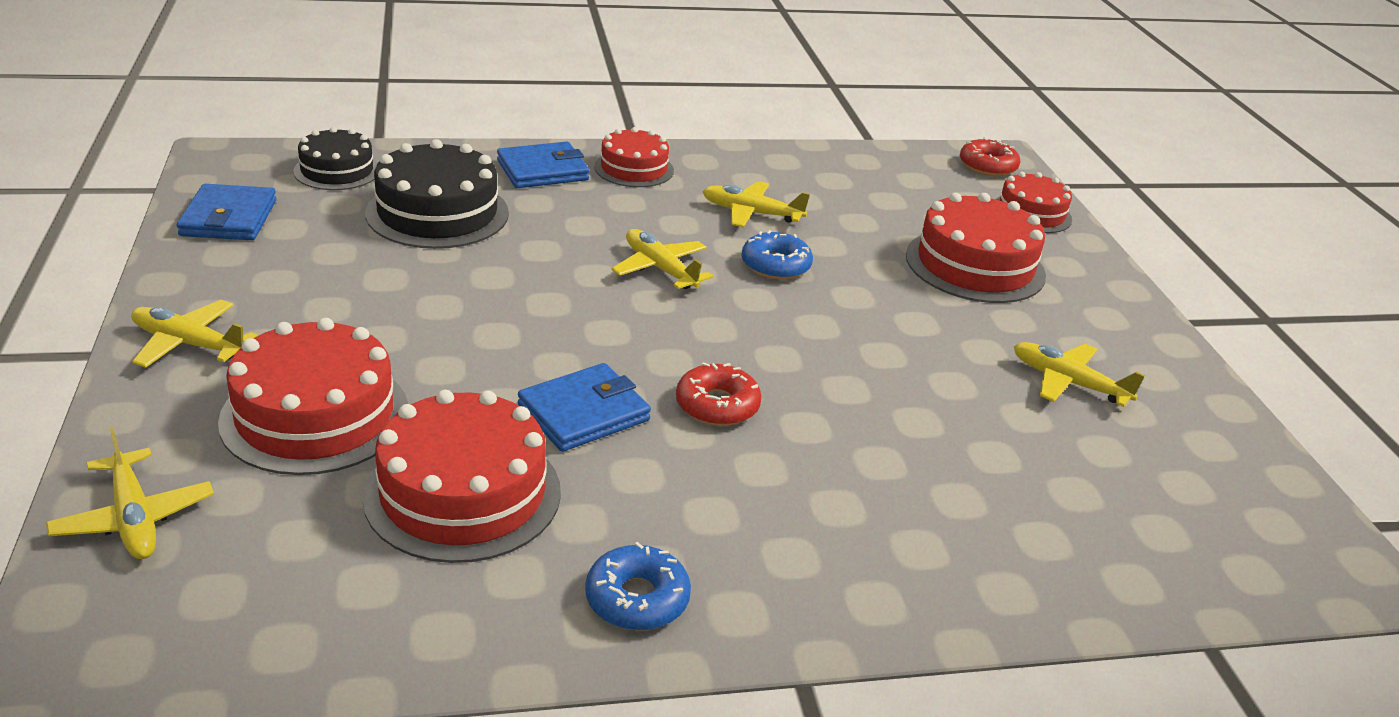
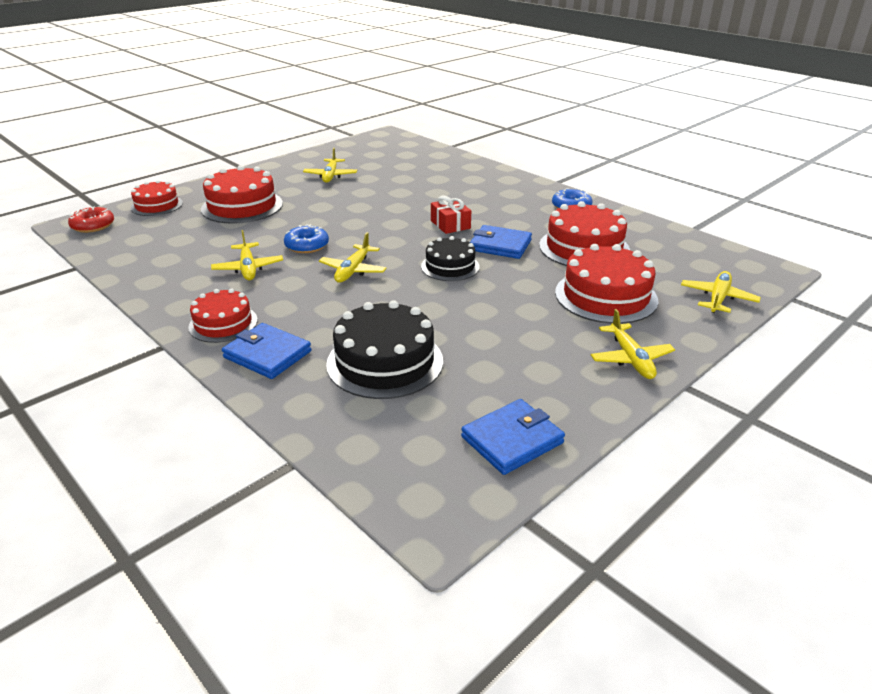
camera: 120 degrees left, 0 degrees up
black cake [293,127,378,190] -> black cake moved to [421,236,480,281]
red donut [676,362,762,426] -> red gift [431,196,471,234]

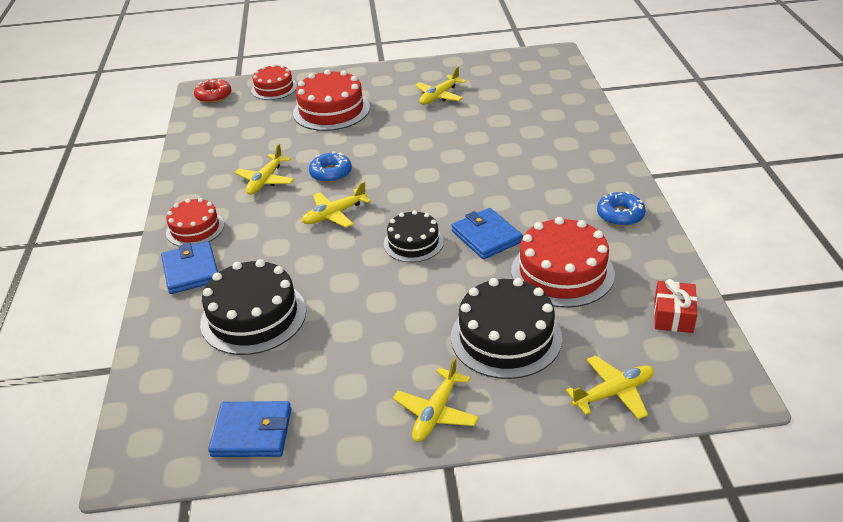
camera: 40 degrees right, 5 degrees up
red gift [431,196,471,234] -> red gift moved to [654,279,697,333]
red cake [555,244,658,324] -> black cake [451,278,562,379]

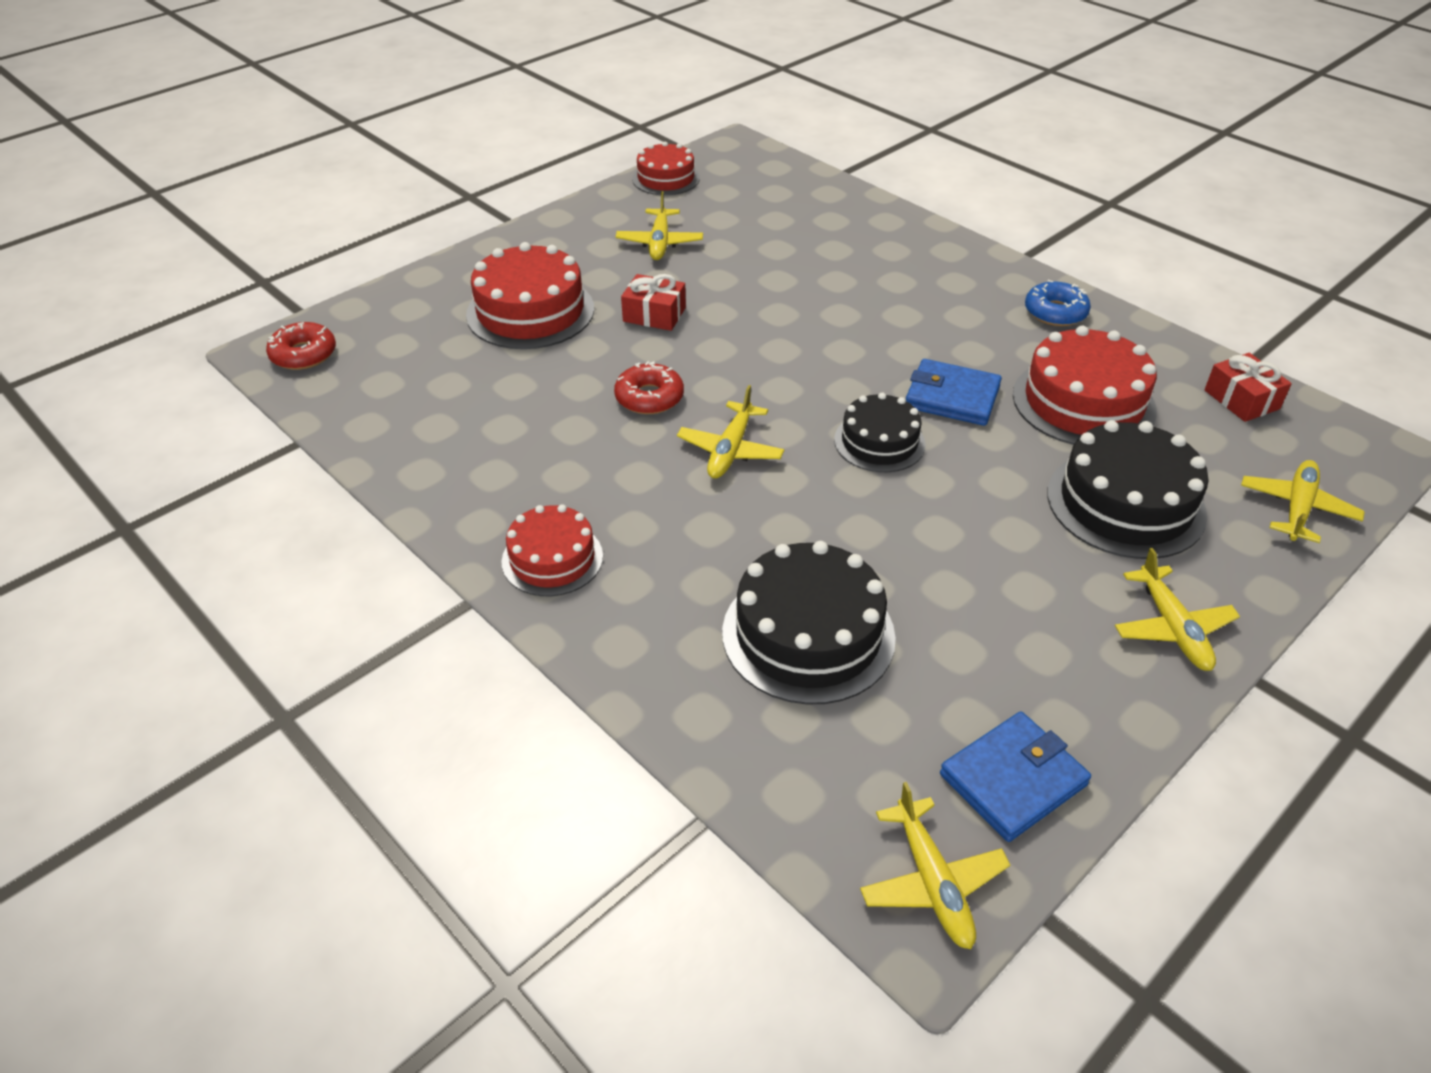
camera: 40 degrees left, 5 degrees up
blue wallet [161,241,218,294] -> none
yellow plane [235,144,294,195] -> yellow plane moved to [860,782,1010,949]
red cake [251,64,297,100] -> red cake moved to [632,142,700,195]
blue donut [309,151,352,183] -> red donut [614,361,684,414]
none -> red gift [621,274,686,331]

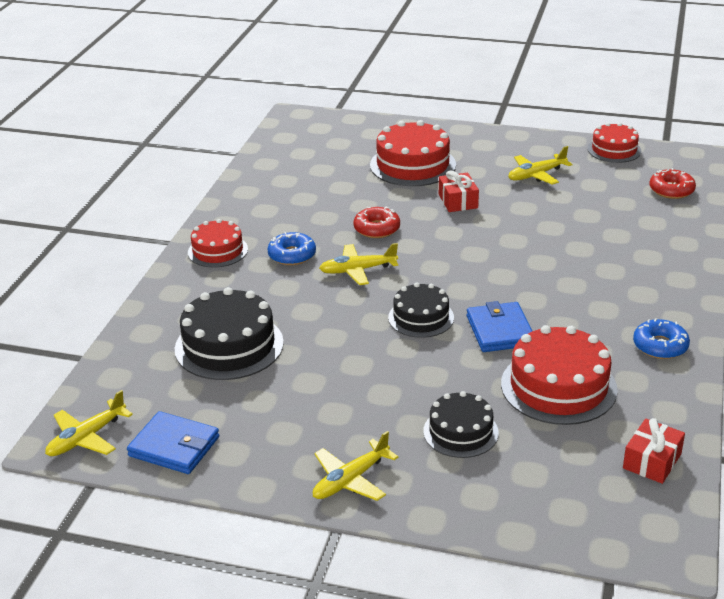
camera: 60 degrees right, 10 degrees down
red donut [266,322,336,370] -> red donut moved to [649,168,696,199]
black cake [1047,420,1209,559] -> black cake [423,391,499,458], size x0.62
yellow plane [1241,460,1365,543] -> none
none -> blue donut [268,232,316,265]

